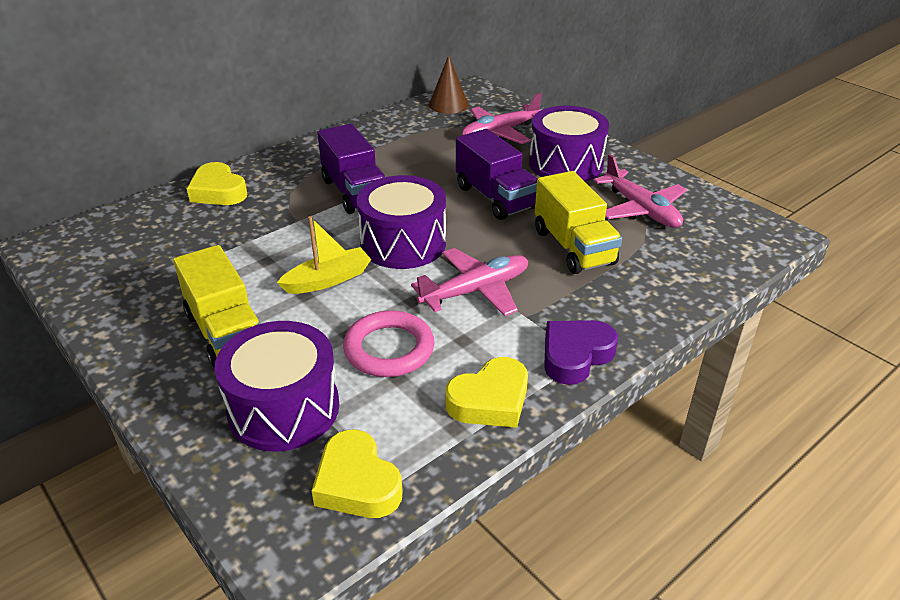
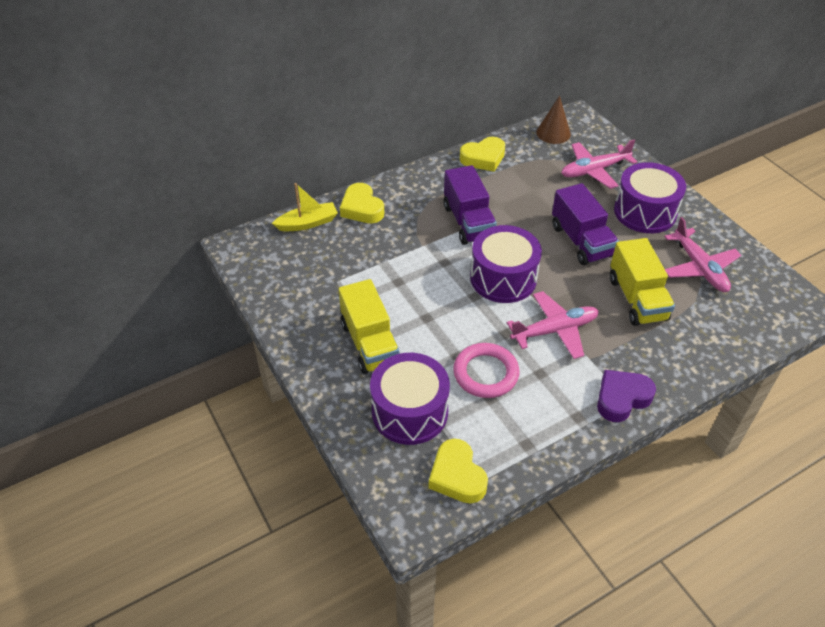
camera: 10 degrees right, 10 degrees up
yellow boat [277,216,372,294] -> yellow boat moved to [272,183,338,231]
yellow heart [445,357,528,428] -> yellow heart moved to [460,137,505,172]

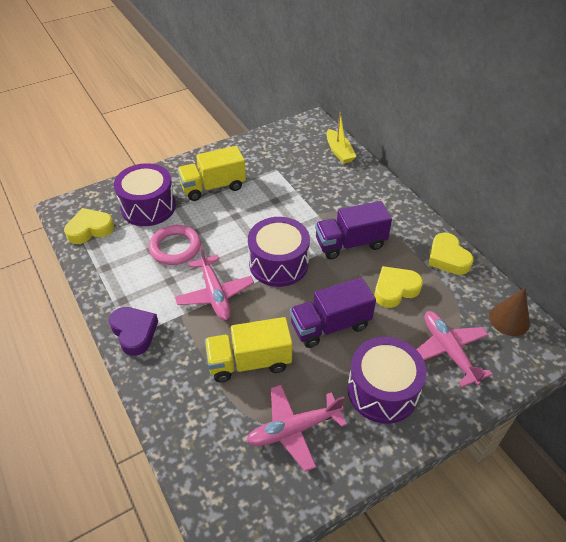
camera: 90 degrees right, 0 degrees up
yellow heart [340,183,384,223] -> yellow heart moved to [374,266,423,308]

